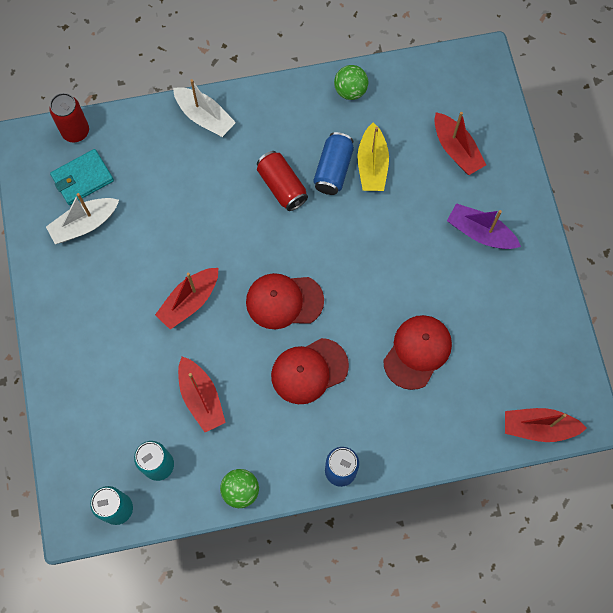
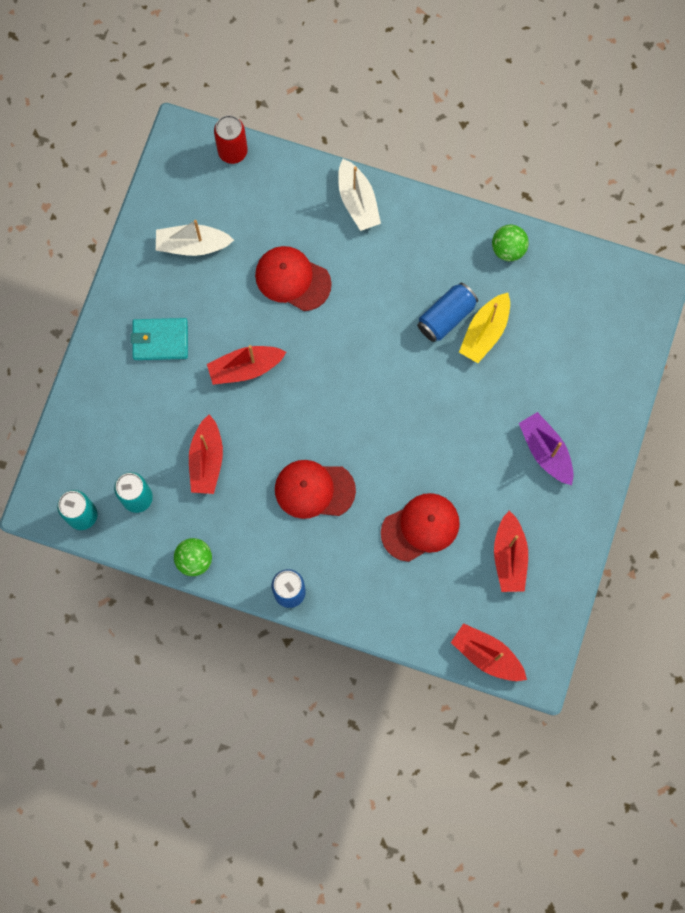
camera: 30 degrees right, 5 degrees up
turquoise wallet [50,149,114,205] -> turquoise wallet moved to [131,318,188,360]
red cap [246,273,324,329] -> red cap moved to [255,246,332,311]
red can [257,151,308,211] -> none
red boat [434,112,486,175] -> red boat moved to [494,511,528,592]

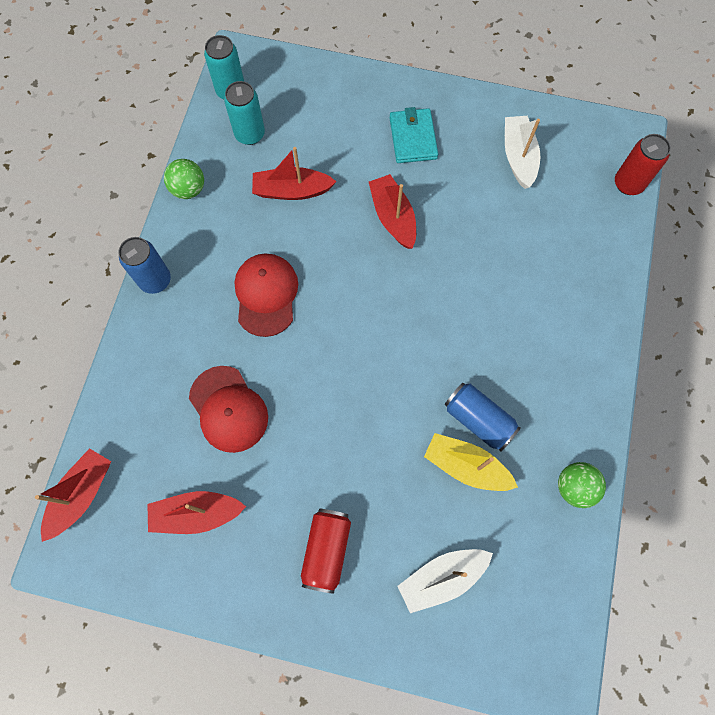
camera: 85 degrees right, 5 degrees down
red cap [255,246,332,311] -> none
white boat [338,159,381,231] -> white boat moved to [397,549,493,613]
purple boat [519,412,574,485] -> red can [301,509,351,594]

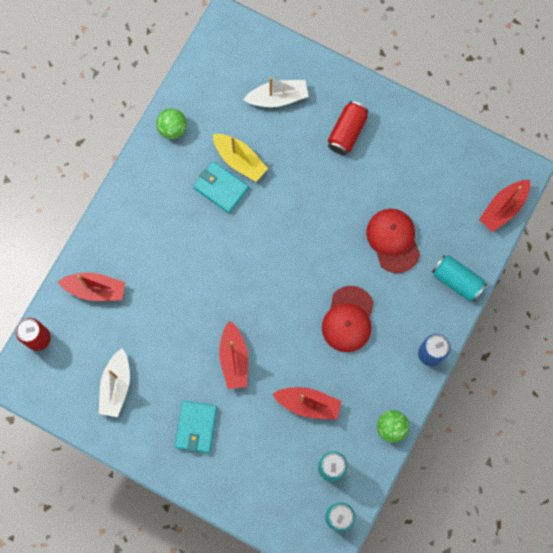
camera: 165 degrees left, 5 degrees up
red boat [148,491,246,534] -> red boat moved to [57,272,125,301]
blue can [445,382,521,451] -> turquoise wallet [193,161,249,213]
none -> turquoise can [432,255,487,302]

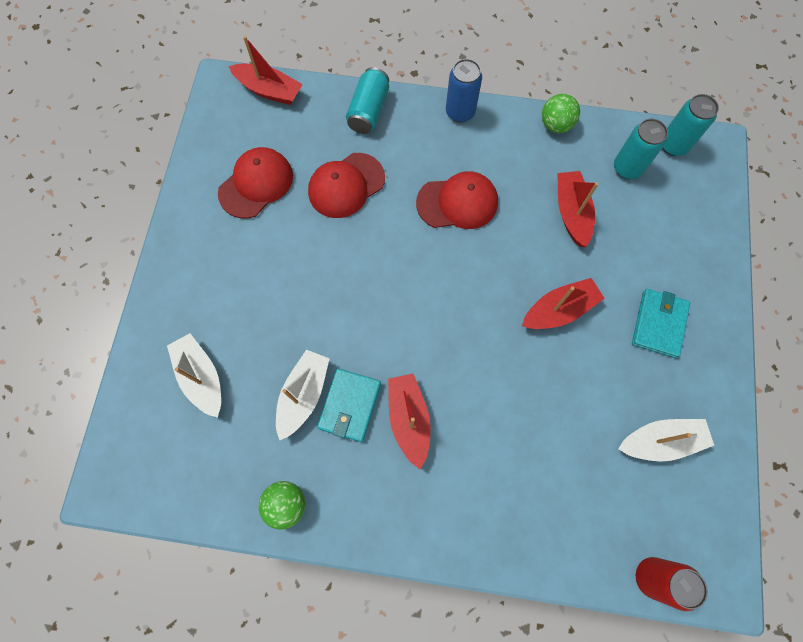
camera: 110 degrees left, 5 degrees down
red boat [57,272,125,301] -> red boat moved to [388,373,431,469]
turquoise wallet [175,401,217,453] -> turquoise wallet turned 60 degrees counterclockwise [632,289,690,358]
yellow boat [213,134,268,182] -> white boat [276,350,330,441]
red can [328,101,368,155] -> none
none -> red cap [218,147,293,218]

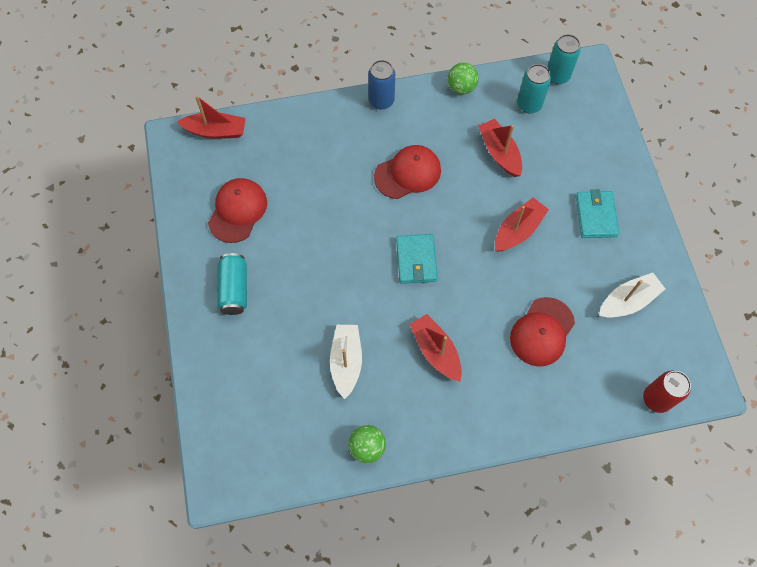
camera: 20 degrees left, 5 degrees down
white boat [167,333,221,418] -> none
red cap [308,153,385,218] -> red cap moved to [510,297,575,367]
turquoise wallet [317,368,381,442] -> turquoise wallet moved to [396,234,438,284]
turquoise can [346,67,389,134] -> turquoise can moved to [217,253,247,315]

